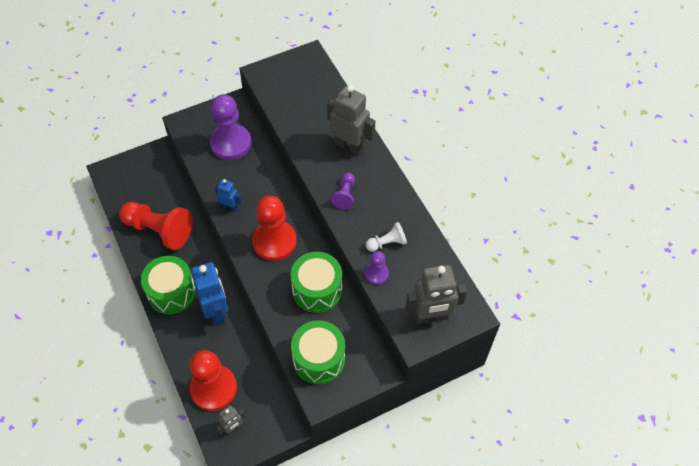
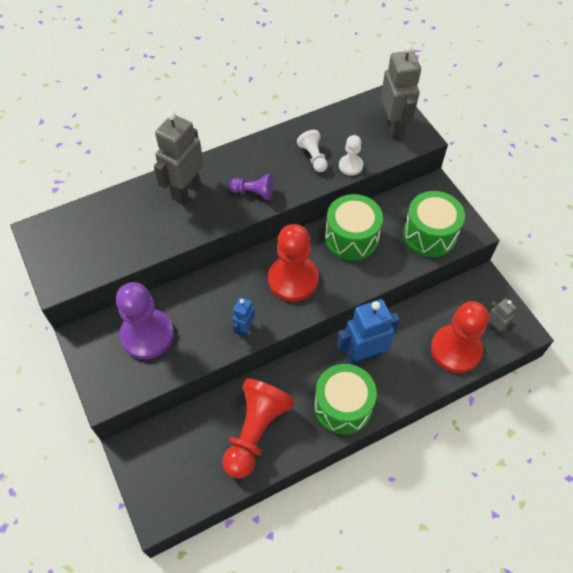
camera: 90 degrees left, 0 degrees up
purple pawn [365,251,389,285] -> white pawn [339,135,363,176]

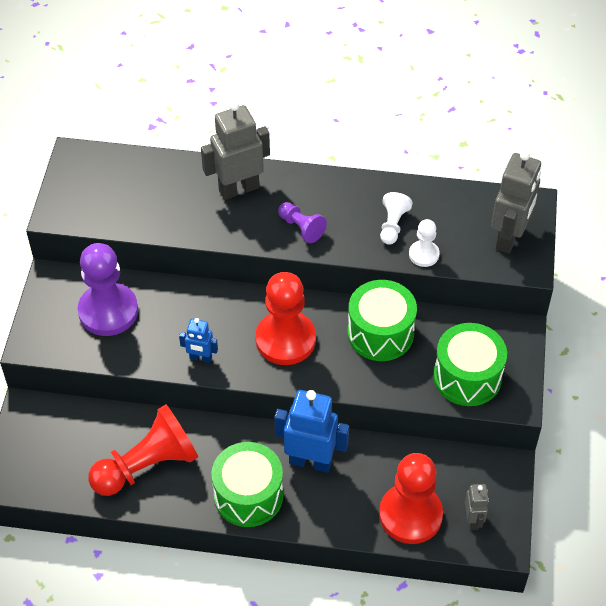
camera: 35 degrees right, 5 degrees down
blue robot [232,297,255,337] -> blue robot turned 135 degrees counterclockwise [179,318,218,363]

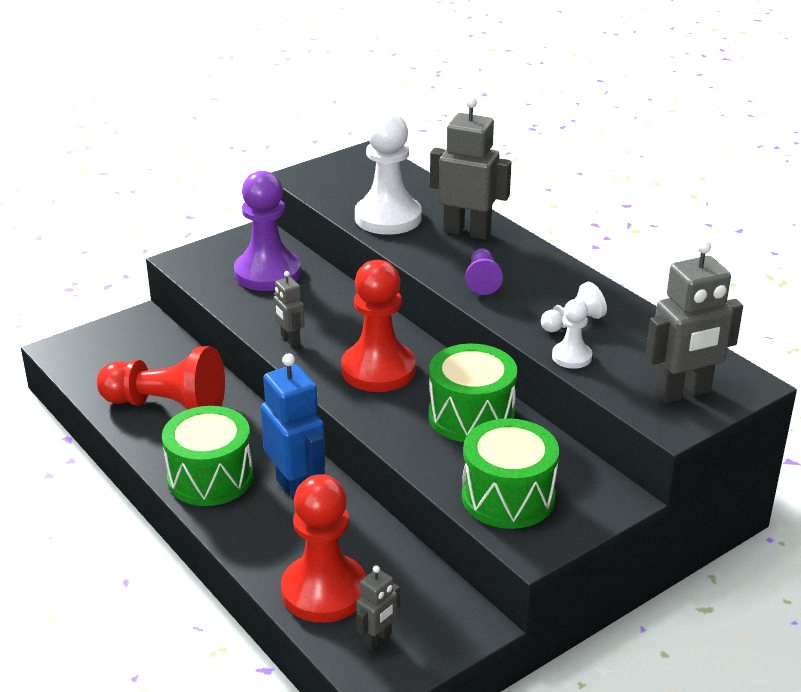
camera: 45 degrees right, 20 degrees down
blue robot [179,318,218,363] -> grey robot [273,271,305,347]
none -> white pawn [355,112,422,235]

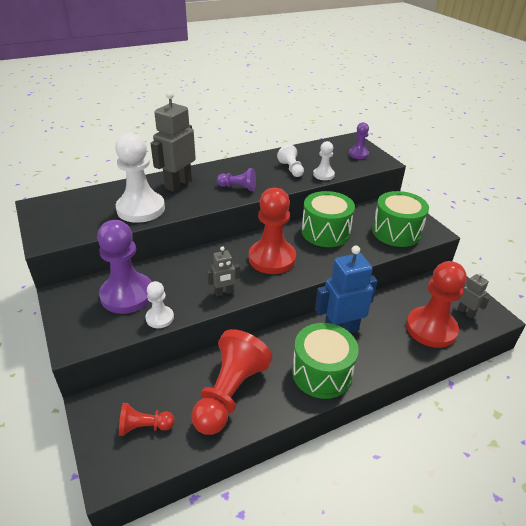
camera: 80 degrees left, 5 degrees up
grey robot [645,240,743,403] -> purple pawn [349,122,369,159]
none -> red pawn [119,403,175,436]
none -> white pawn [145,281,174,328]

